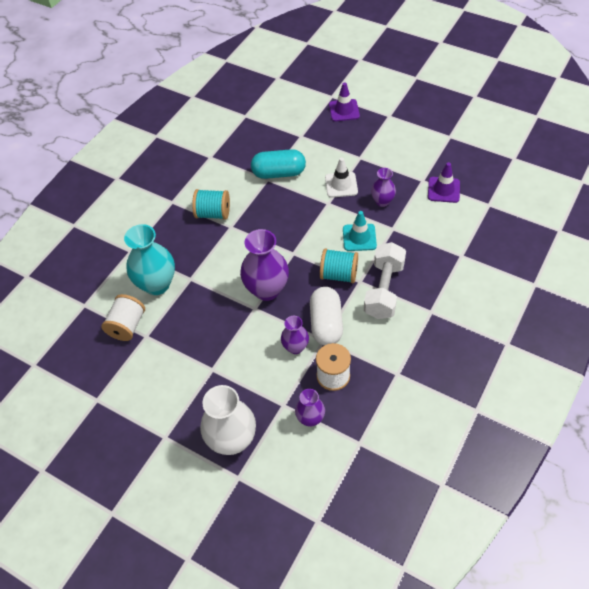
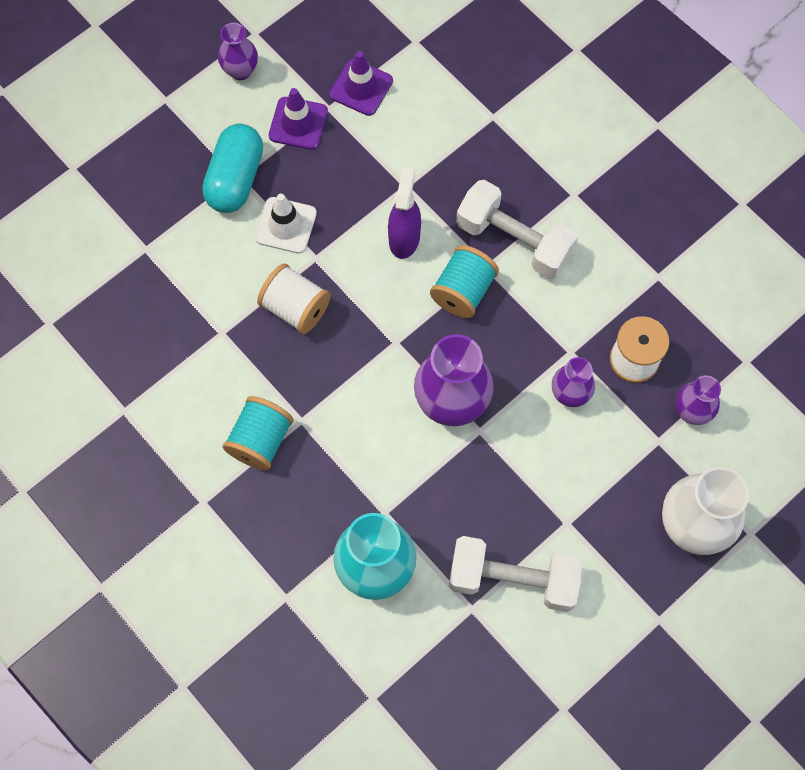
camera: 75 degrees left, 15 degrees up
white spool [101,294,145,341] -> white spool moved to [257,264,331,334]
turquoise capsule [251,149,306,179] -> turquoise capsule moved to [202,124,263,213]
white capsule [310,287,343,345] -> none
purple traffic cone [329,82,360,122] -> purple traffic cone moved to [269,88,328,150]
turquoise traffic cone [343,211,377,251] -> purple spray bottle [388,166,421,259]
purple vase [371,168,396,207] -> purple vase moved to [218,23,258,80]
none -> white dumbbell [449,536,583,612]

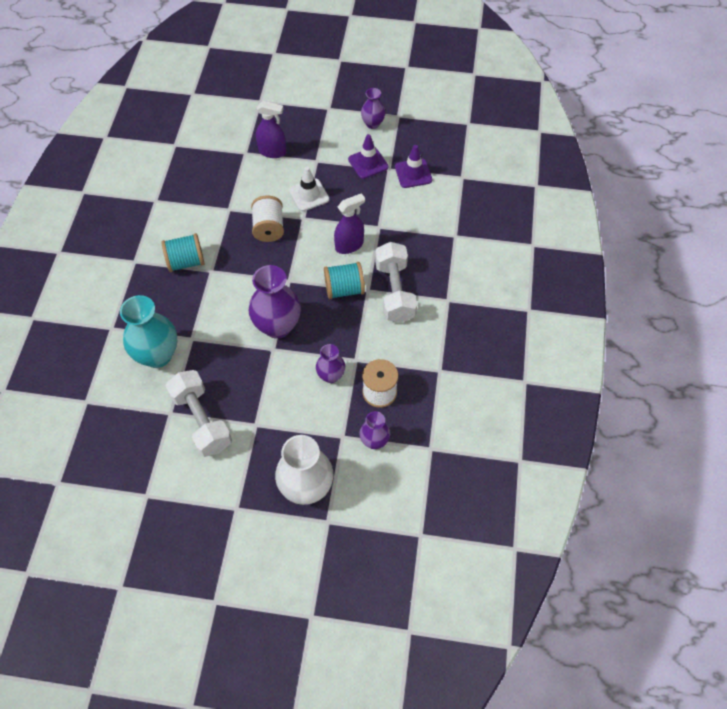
camera: 50 degrees right, 10 degrees down
turquoise capsule [202,124,263,213] -> none
none -> purple spray bottle [256,101,286,158]

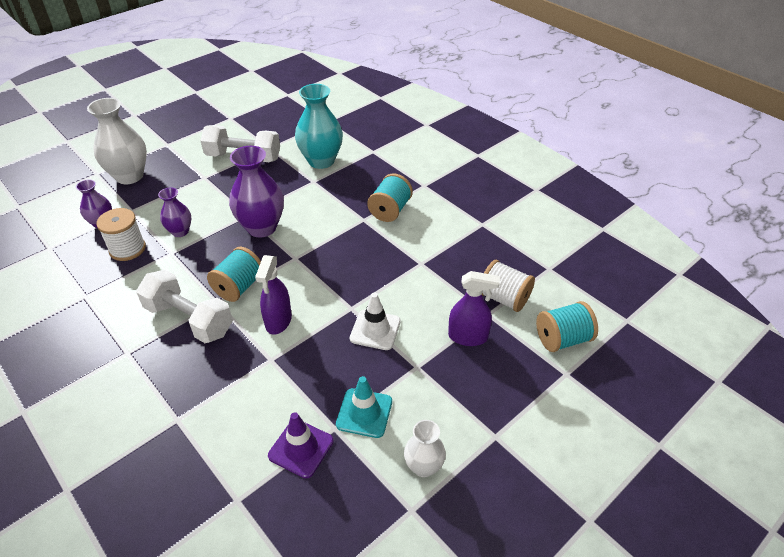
camera: 130 degrees right, 15 degrees down
white spool [251,195,284,242] -> white spool moved to [482,260,535,312]
purple spray bottle [256,101,286,158] -> purple spray bottle turned 135 degrees counterclockwise [448,271,500,346]
purple traffic cone [348,134,388,179] -> turquoise traffic cone [336,376,392,438]
purple vase [361,88,385,129] -> white vase [404,420,446,477]
none -> turquoise spool [536,301,598,352]

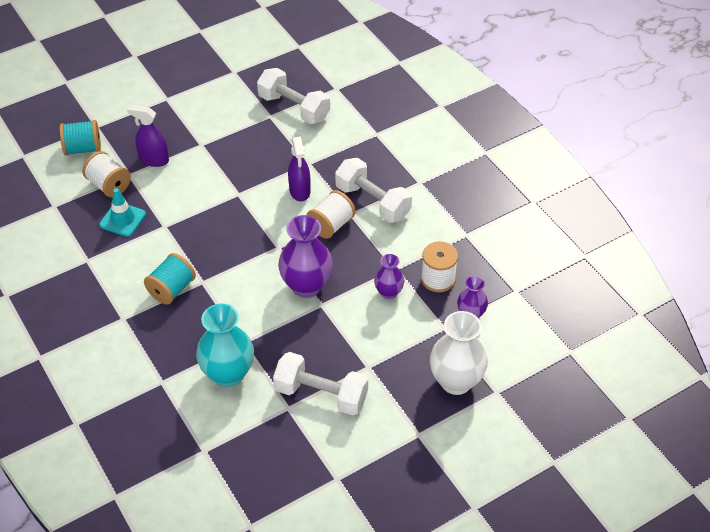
camera: 170 degrees left, 5 degrees up
turquoise spool [207,247,261,302] -> white spool [307,190,356,239]
purple spray bottle [255,255,292,335] -> purple spray bottle turned 150 degrees clockwise [288,137,311,201]
purple traffic cone [268,412,333,478] -> white dumbbell [257,68,330,124]
turquoise traffic cone [336,376,392,438] -> turquoise traffic cone moved to [99,188,146,237]
white traffic cone [350,293,401,350] -> none
white vase [404,420,446,477] -> none

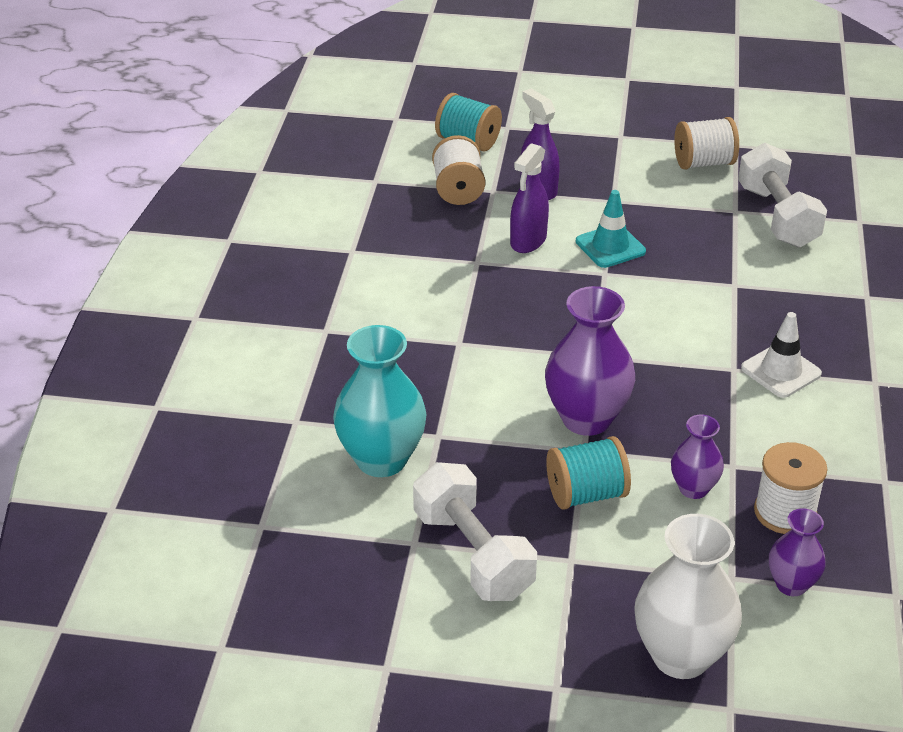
camera: 40 degrees right, 10 degrees down
turquoise traffic cone [99,188,146,237] -> turquoise traffic cone moved to [576,190,646,268]
turquoise spool [144,253,196,305] -> turquoise spool moved to [546,436,631,509]
purple spray bottle [288,137,311,201] -> purple spray bottle moved to [510,143,549,253]
white spool [307,190,356,239] -> white spool moved to [674,117,739,170]
white dumbbell [335,158,412,223] -> white traffic cone [741,312,822,398]

